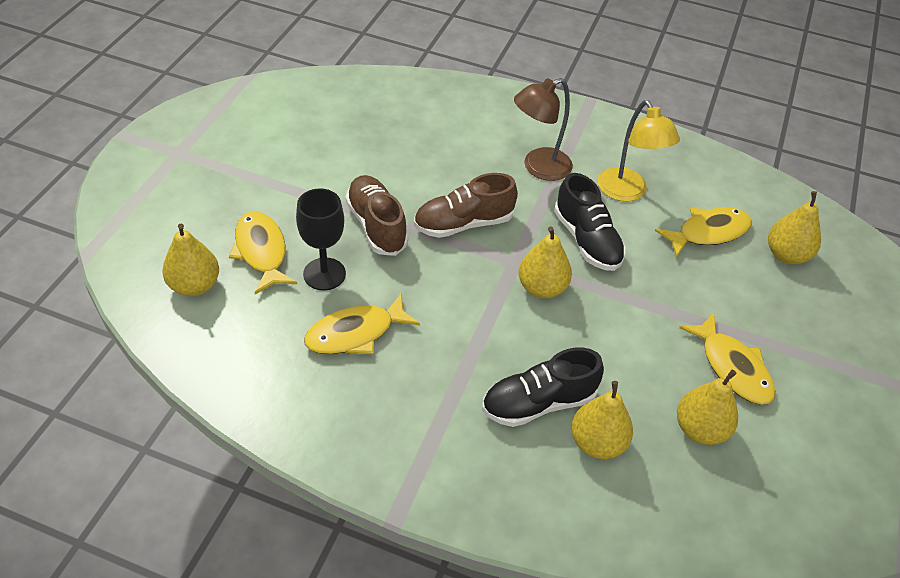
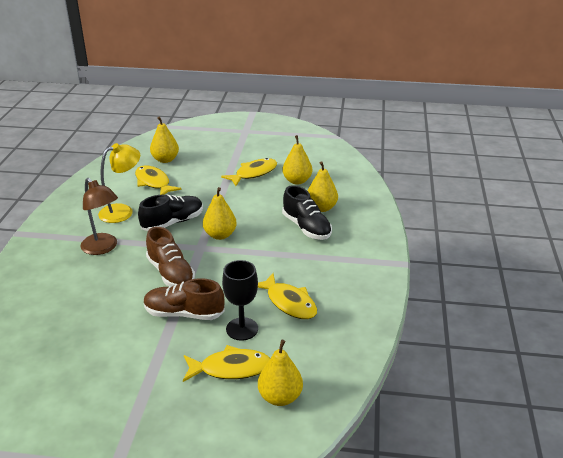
camera: 100 degrees left, 15 degrees down
yellow fish [229,211,297,294] -> yellow fish turned 150 degrees counterclockwise [183,345,270,382]
brown shoe [345,175,408,256] -> brown shoe turned 45 degrees clockwise [144,278,225,320]

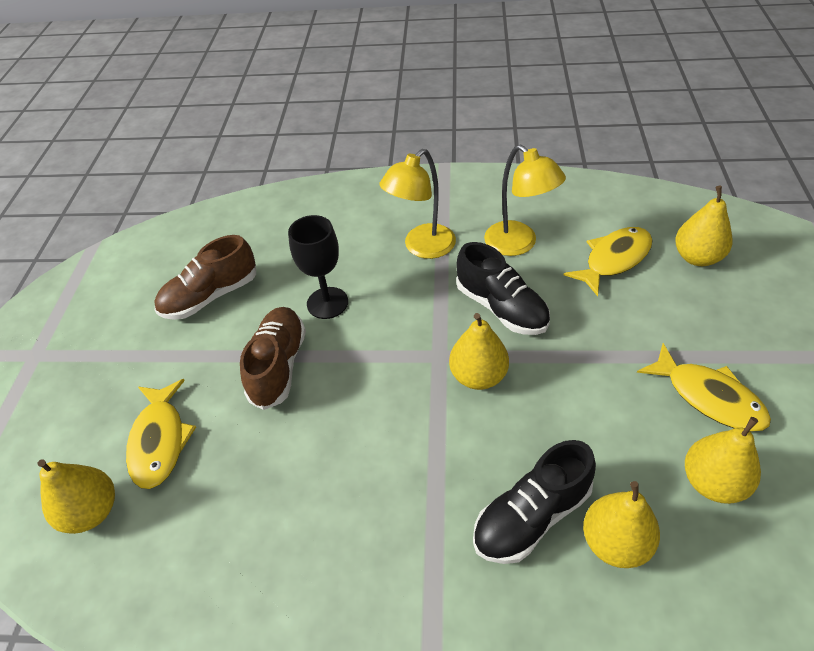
camera: 90 degrees right, 15 degrees up
brown lamp [81,178,118,255] -> yellow lamp [379,149,456,259]
brown shoe [146,227,195,287] -> brown shoe moved to [154,235,256,320]
black goblet [222,260,258,340] -> black goblet moved to [288,215,348,319]
yellow fish [258,273,317,319] -> none

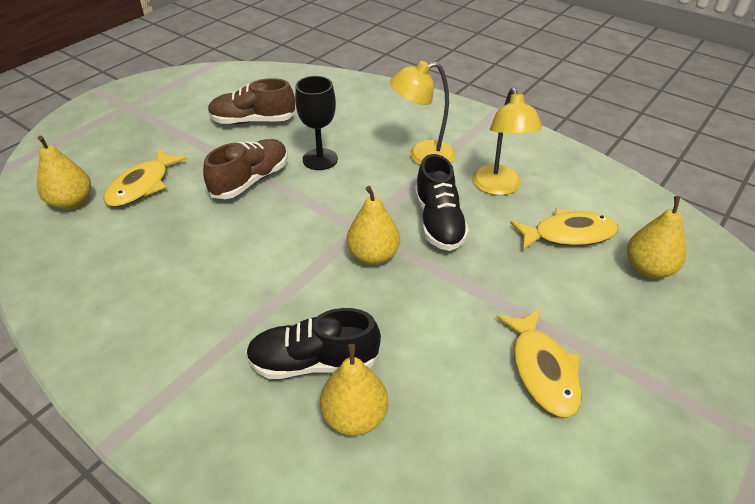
camera: 30 degrees right, 5 degrees down
yellow pear [685,417,761,504] -> none

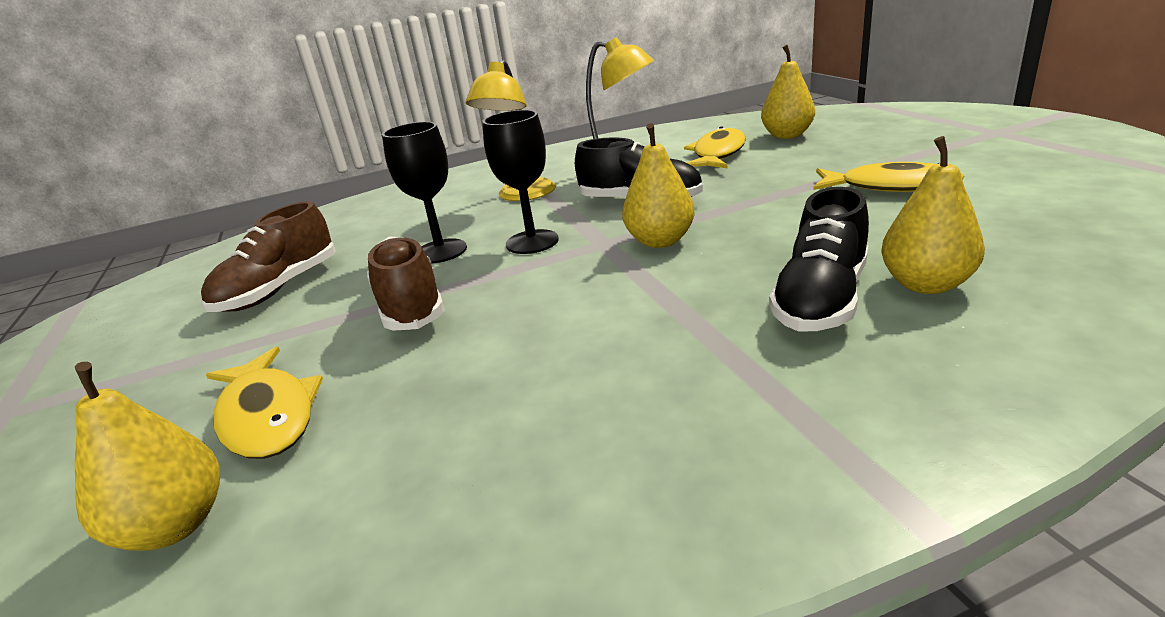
camera: 55 degrees left, 15 degrees down
none -> black goblet [482,110,559,254]

